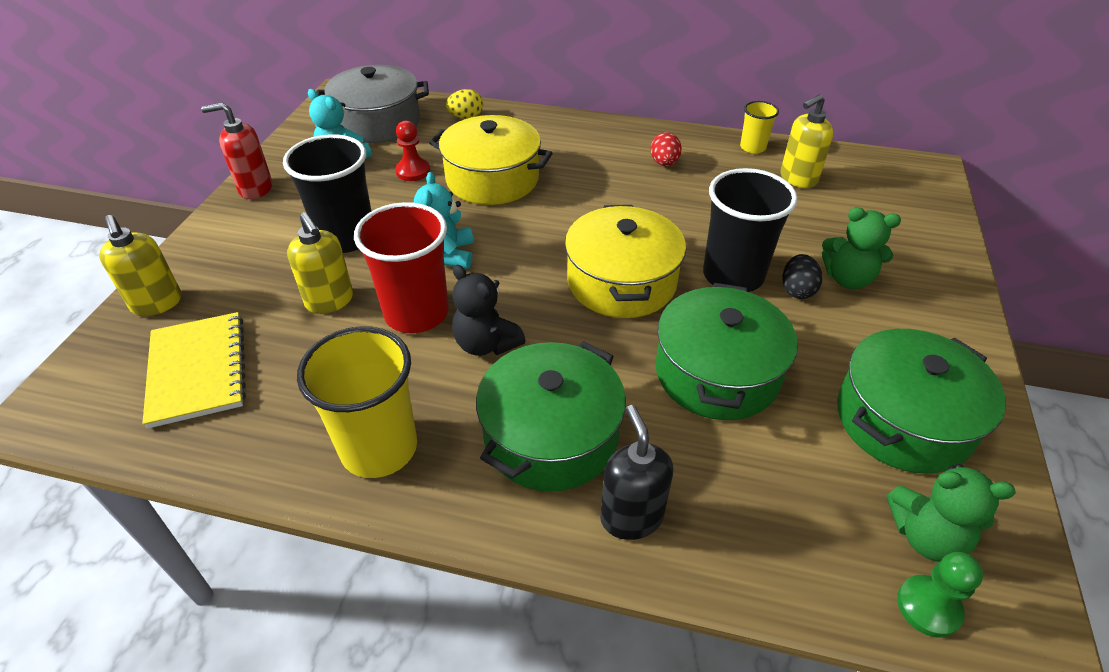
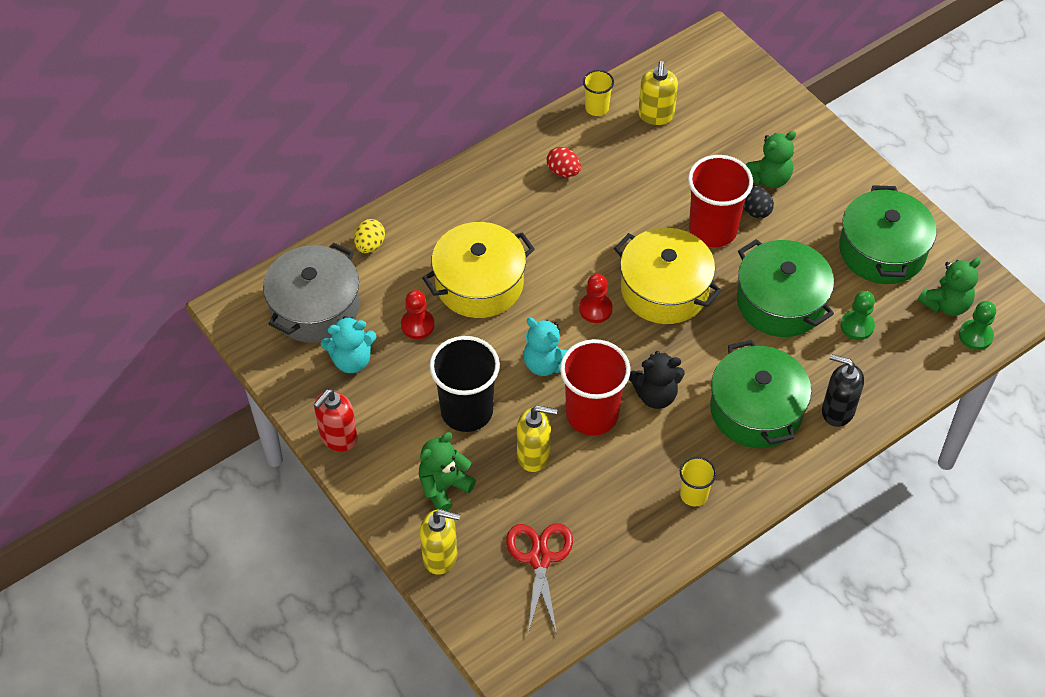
camera: 50 degrees left, 10 degrees up
yellow notebook [142,312,246,428] -> red scissors [506,523,573,634]
yellow cup [297,326,417,478] -> yellow cup [680,457,716,506], size x0.52
black cup [703,168,798,292] -> red cup [688,155,753,247]
none -> green teddy bear [419,432,476,511]
none -> red pawn [579,274,613,323]
none -> green pawn [840,291,875,340]

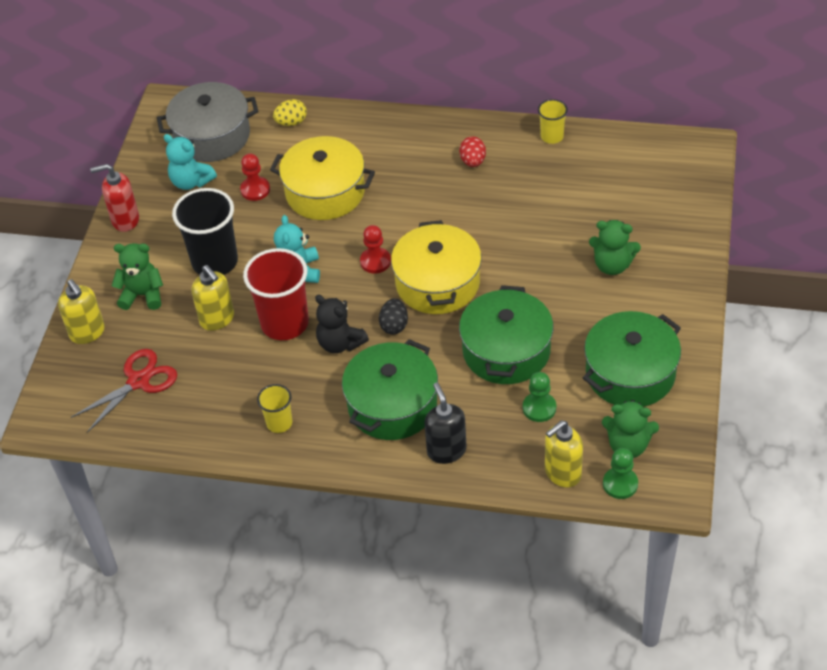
camera: 50 degrees right, 5 degrees down
yellow soap dispenser [638,61,678,125] -> yellow soap dispenser moved to [545,421,583,487]
red cup [688,155,753,247] -> none
black egg [743,185,774,218] -> black egg moved to [379,298,408,335]

